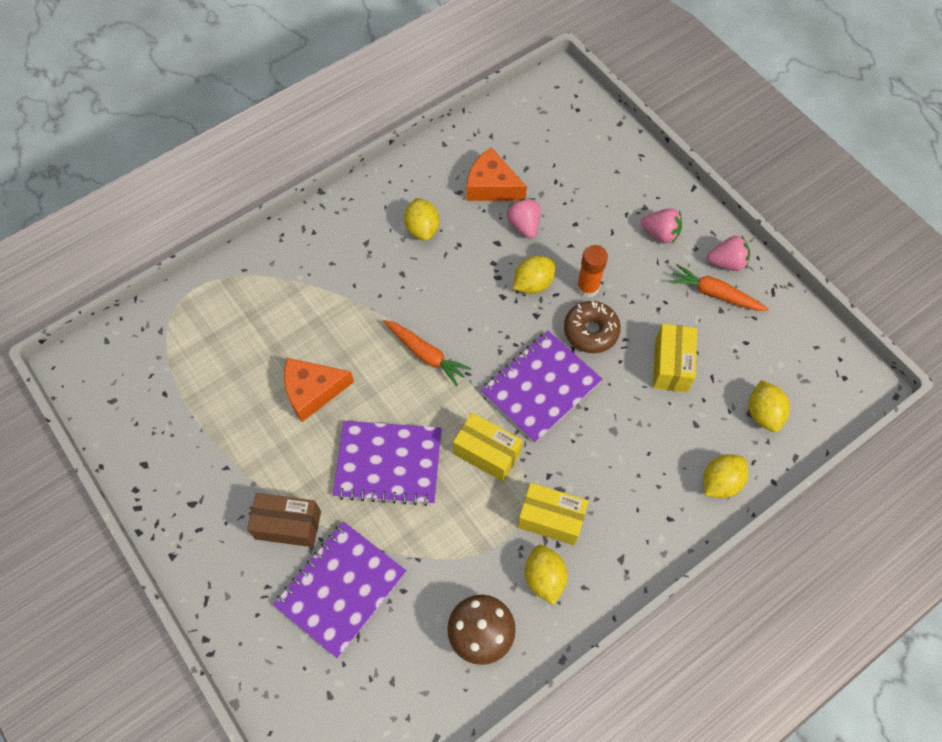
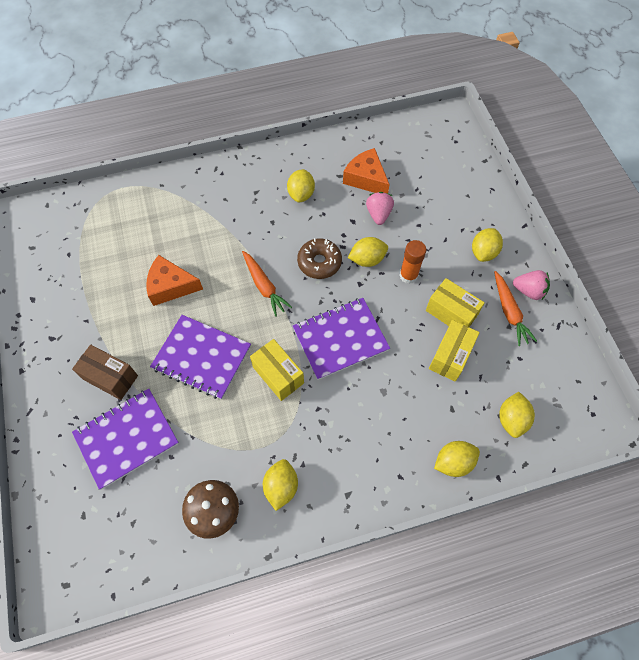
camera: 20 degrees right, 0 degrees up
yellow box [518,483,588,545] -> yellow box moved to [426,278,485,327]
brown donut [564,301,621,353] -> brown donut moved to [297,238,342,279]
pink strawberry [641,208,682,243] -> yellow lemon [472,228,503,262]
orange carrot [669,264,769,311] -> orange carrot turned 150 degrees counterclockwise [494,271,537,346]

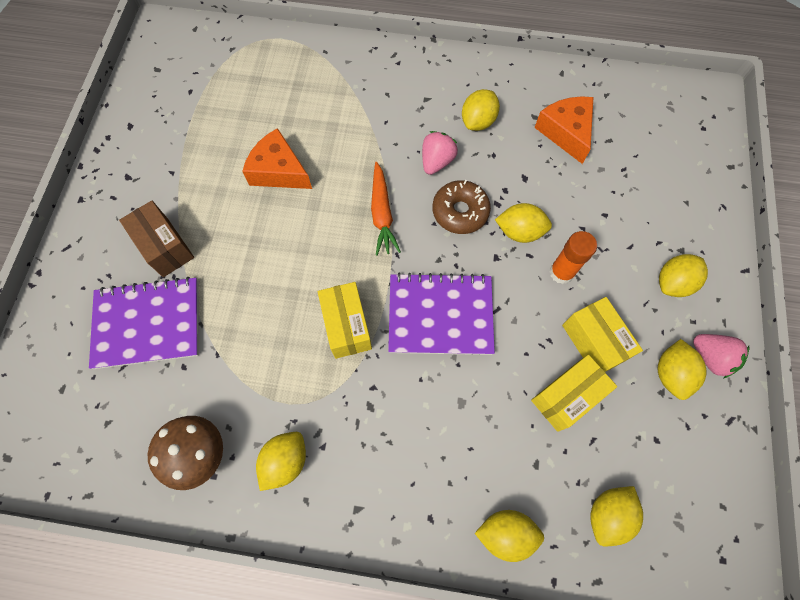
camera: 25 degrees right, 5 degrees up
purple notebook [150,315,251,399] -> none
pink strawberry [366,192,394,225] -> pink strawberry moved to [422,131,458,175]
orange carrot [494,271,537,346] -> yellow lemon [658,339,707,400]

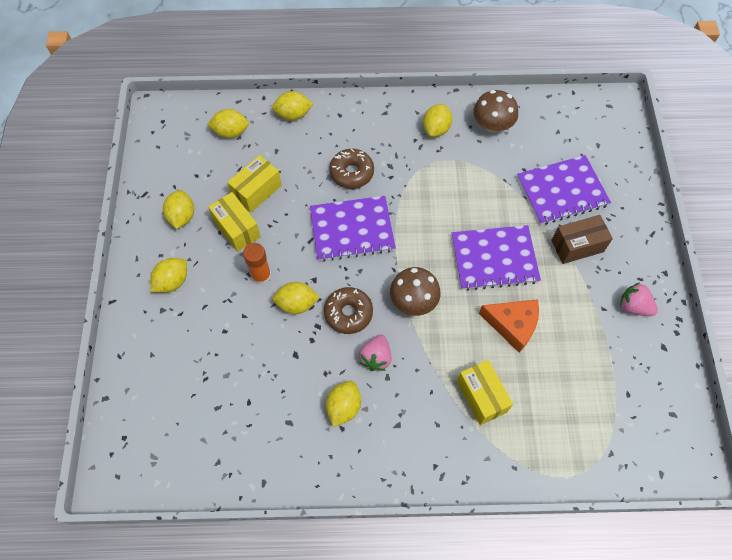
camera: 170 degrees right, 5 degrees down
brown box [119,200,194,277] -> brown box turned 60 degrees counterclockwise [551,215,613,264]
yellow box [318,282,372,359] -> yellow box moved to [457,360,513,425]
orange carrot [371,162,401,256] -> brown mushroom [390,267,441,316]
orange cheese [534,96,594,164] -> none
yellow lemon [590,486,643,547] -> yellow lemon turned 60 degrees clockwise [207,109,249,138]
pink strawberry [693,334,750,379] -> pink strawberry moved to [620,283,658,316]
none -> brown donut [329,149,374,189]
none -> purple notebook [452,225,541,291]

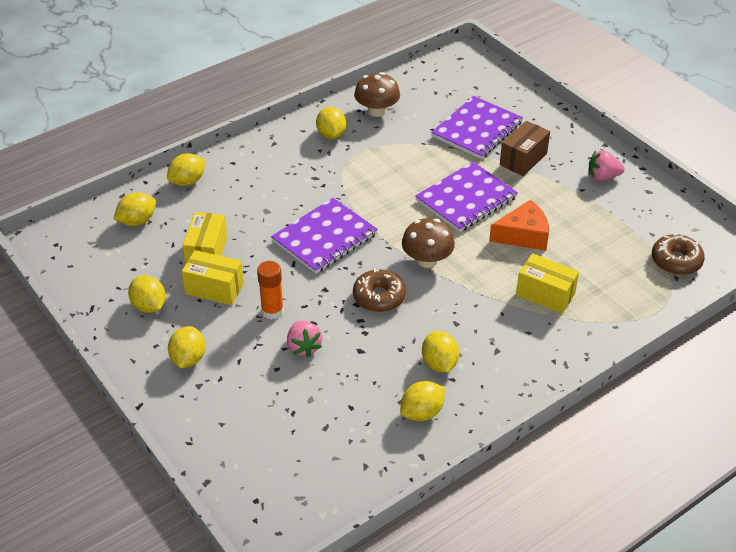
camera: 35 degrees left, 20 degrees down
yellow lemon [273,282,319,314] -> yellow lemon moved to [400,381,445,421]
brown donut [329,149,374,189] -> brown donut moved to [652,233,705,275]
pink strawberry [359,335,391,371] -> pink strawberry moved to [287,321,322,358]

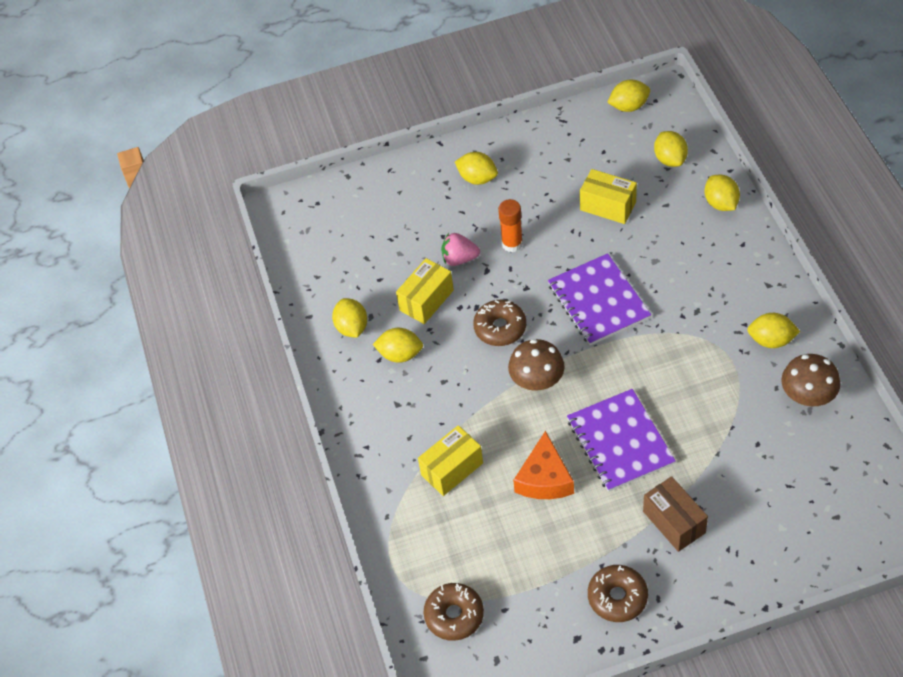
camera: 115 degrees right, 10 degrees up
yellow lemon [128,275,166,313] -> yellow lemon moved to [607,80,650,112]
yellow box [182,250,244,305] -> yellow box moved to [396,258,454,324]
purple notebook [431,96,523,159] -> none
pink strawberry [588,150,625,181] -> brown donut [588,565,648,622]

